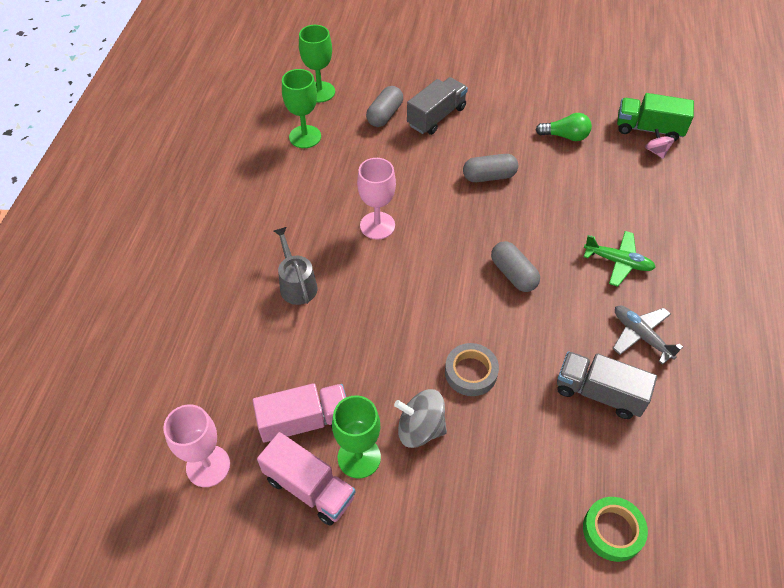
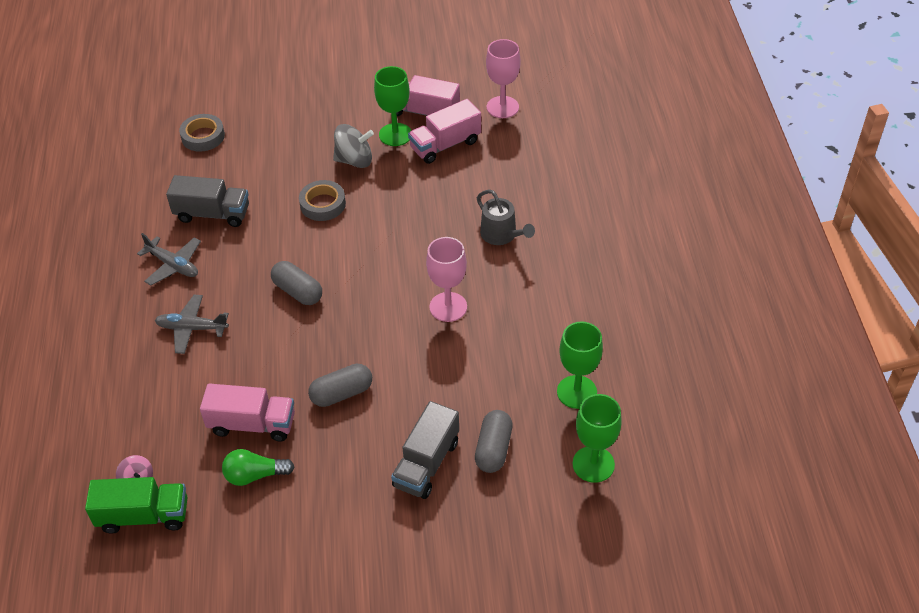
camera: 165 degrees right, 5 degrees down
green tape [583,497,648,562] -> grey tape [179,114,225,152]
green plane [584,231,656,287] -> grey plane [155,295,229,354]
none -> pink truck [200,383,295,442]

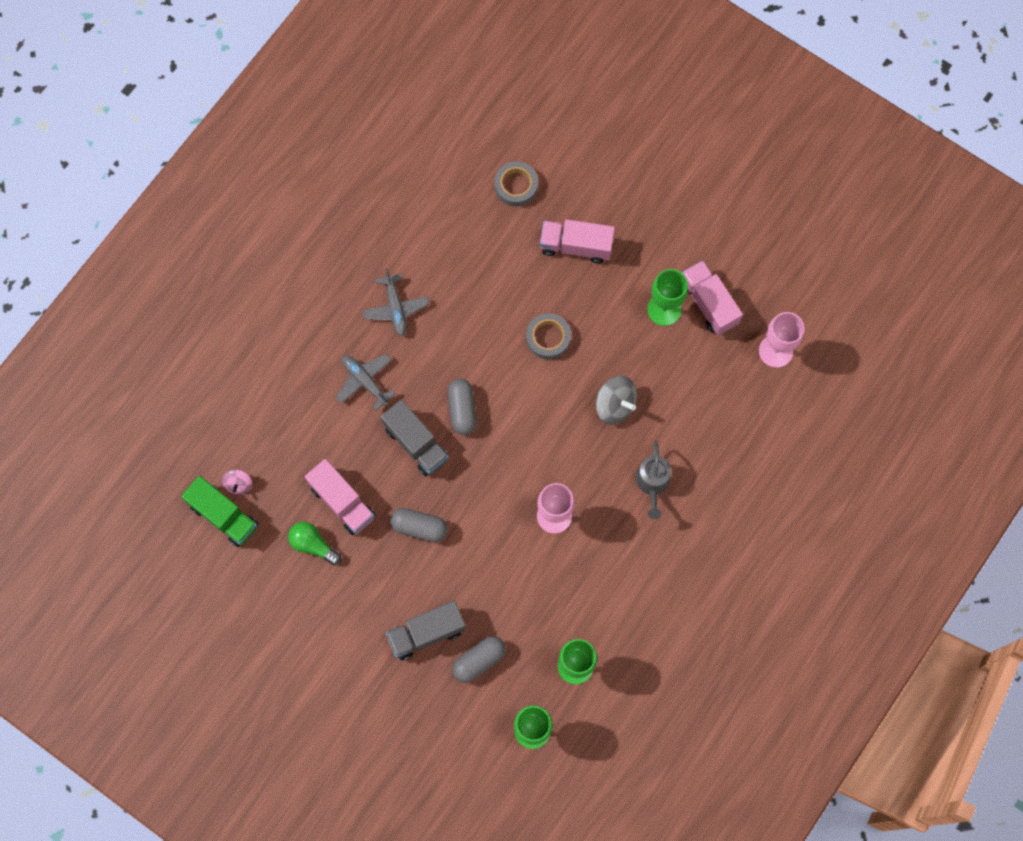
camera: 40 degrees right, 25 degrees up
grey truck [166,175,249,227] -> grey truck moved to [381,400,449,476]
grey spinning top [333,124,374,168] -> grey spinning top moved to [596,375,637,425]
pink truck [408,99,481,164] -> pink truck moved to [540,219,615,263]

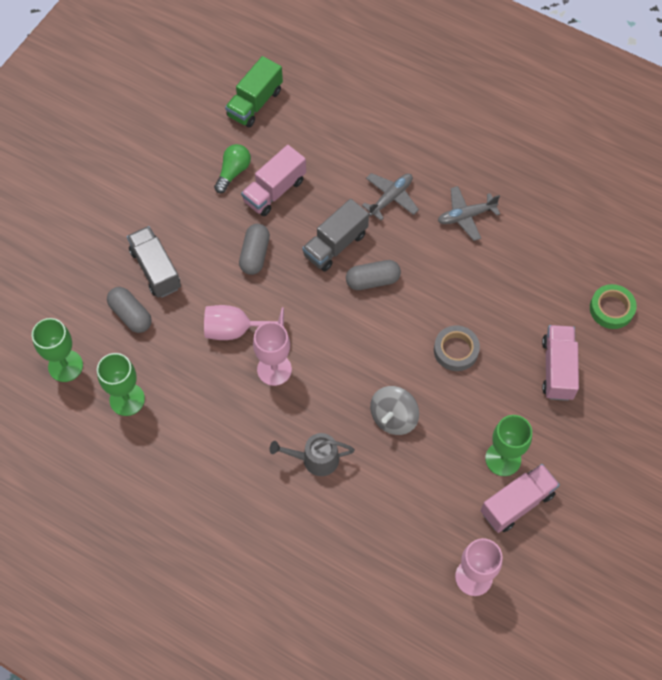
camera: 85 degrees right, 10 degrees down
pink spinning top [222,469,252,495] -> none
grey tape [494,161,538,206] -> green tape [590,284,637,329]
none -> pink goblet [204,305,284,340]

